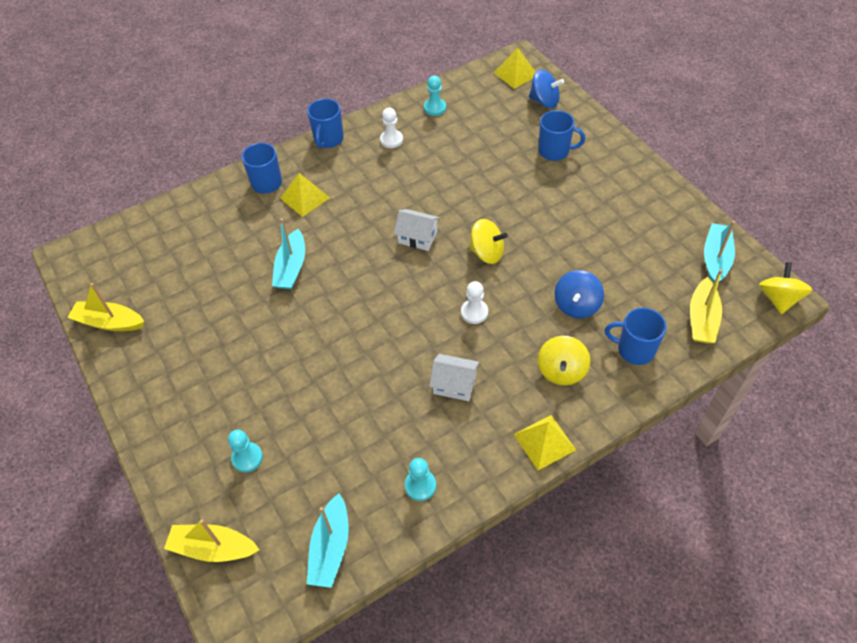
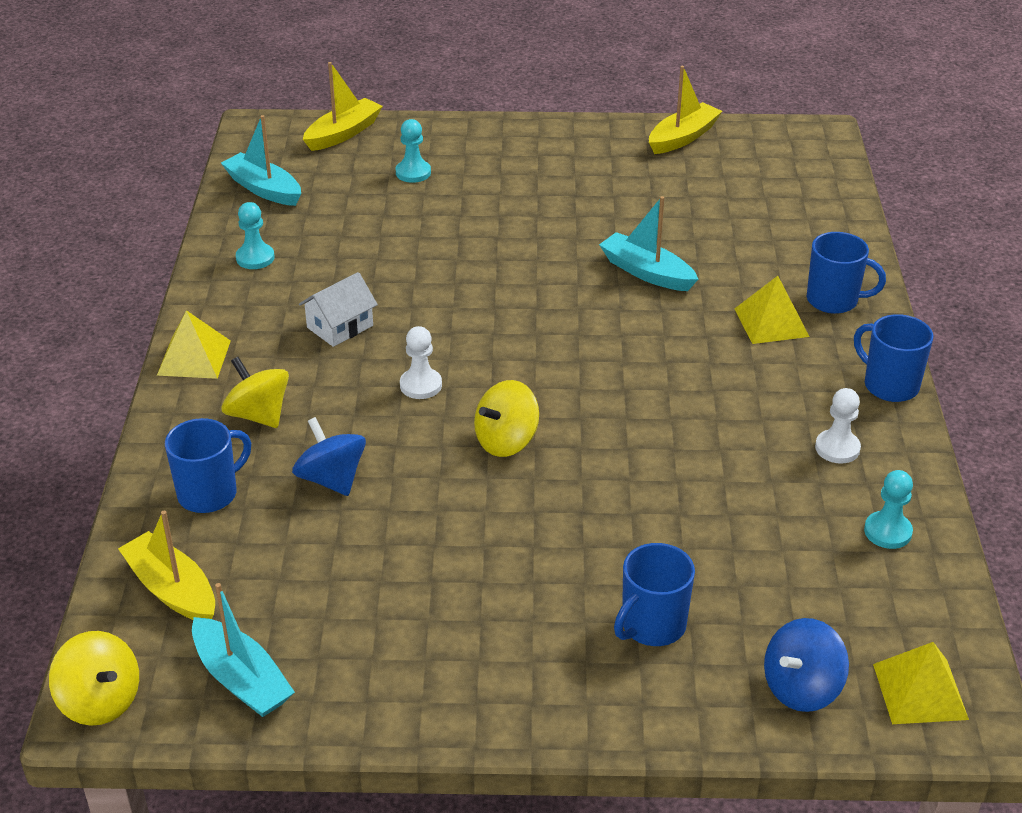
camera: 120 degrees right, 15 degrees down
white house [394,209,440,251] -> none

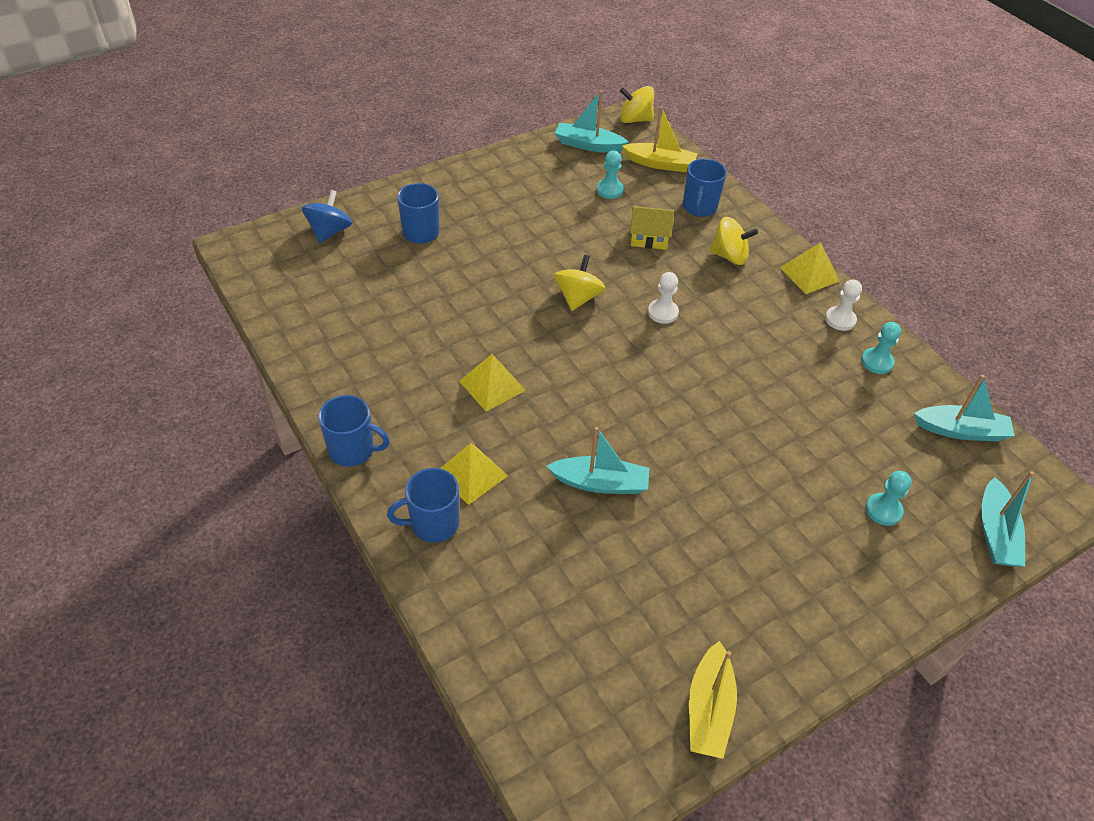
camera: 145 degrees right, 10 degrees up
blue spinning top [292,417,366,496] -> yellow house [630,206,674,250]
white house [299,272,378,347] -> none
yellow boat [303,62,383,151] -> turquoise boat [981,471,1034,567]
white pawn [815,388,861,464] -> white pawn moved to [825,279,862,331]
turquoise pawn [864,470,913,549] -> turquoise pawn moved to [597,150,624,199]
yellow pyramid [873,642,969,724] -> yellow pyramid moved to [459,354,526,412]

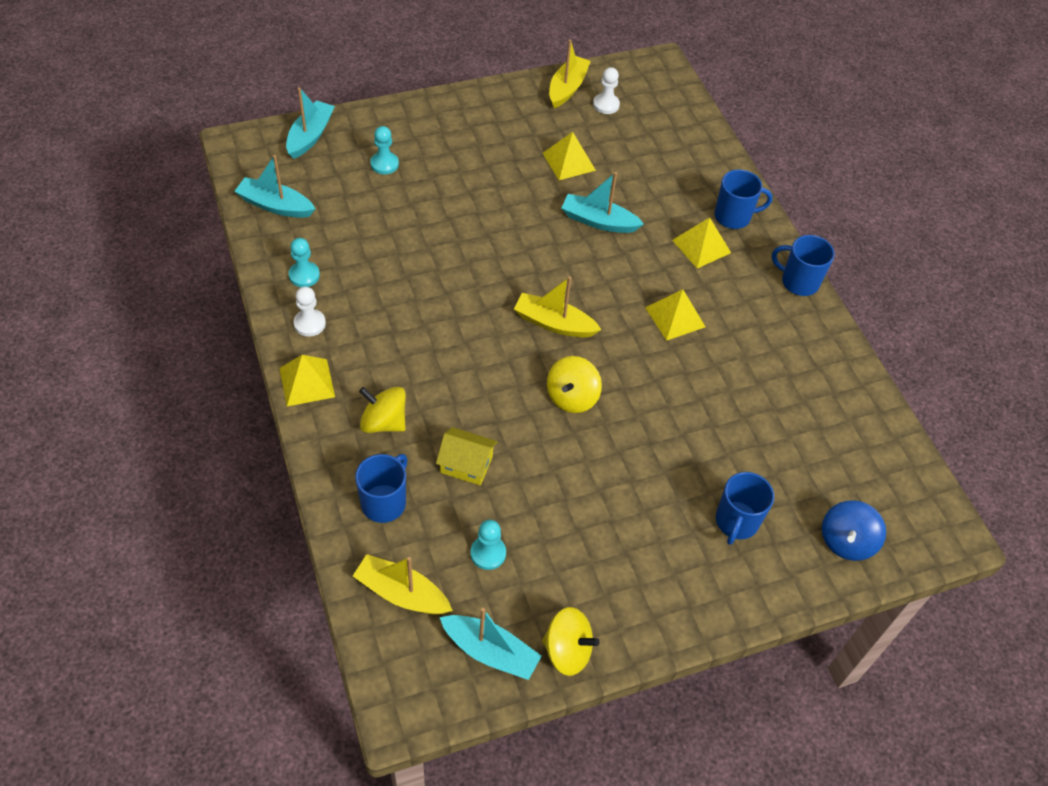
camera: 170 degrees left, 5 degrees up
yellow spinning top [620,86,654,123] -> yellow spinning top moved to [542,607,600,676]
white pawn [648,272,679,324] -> white pawn moved to [593,67,620,114]
none -> yellow boat [514,277,601,337]
none -> yellow pyramid [542,132,596,180]

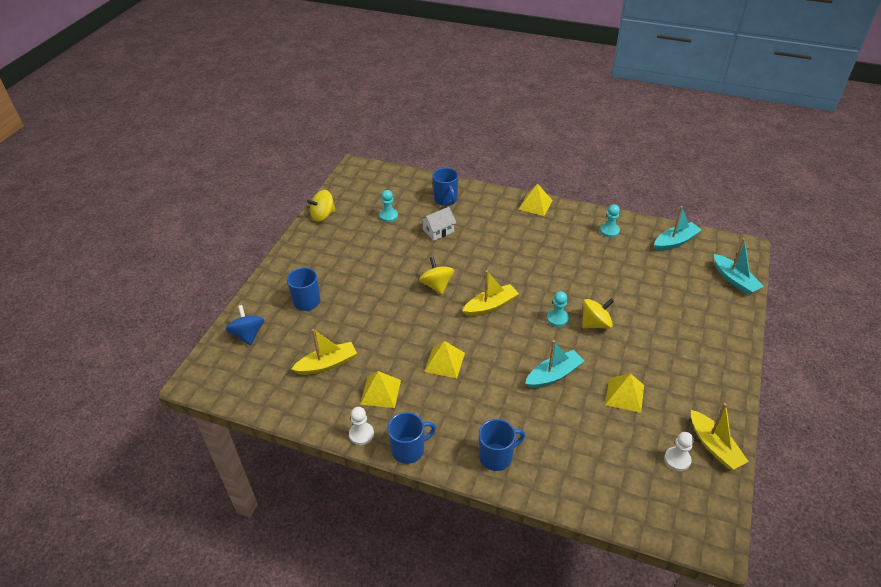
camera: 135 degrees right, 10 degrees down
white pawn [293,287,326,336] -> white pawn moved to [349,407,374,445]
yellow boat [353,554,453,615] -> yellow boat moved to [291,329,357,375]
yellow spinning top [359,386,406,433] -> yellow spinning top moved to [582,299,614,329]
turquoise pawn [370,126,399,174] -> turquoise pawn moved to [547,291,569,327]
yellow house [436,427,497,486] -> white house [420,207,456,241]
turquoise boat [440,608,541,680] -> none
yellow pyramid [672,218,731,268] -> yellow pyramid moved to [360,371,401,408]
blue mug [714,169,773,229] -> blue mug turned 150 degrees counterclockwise [479,419,525,471]

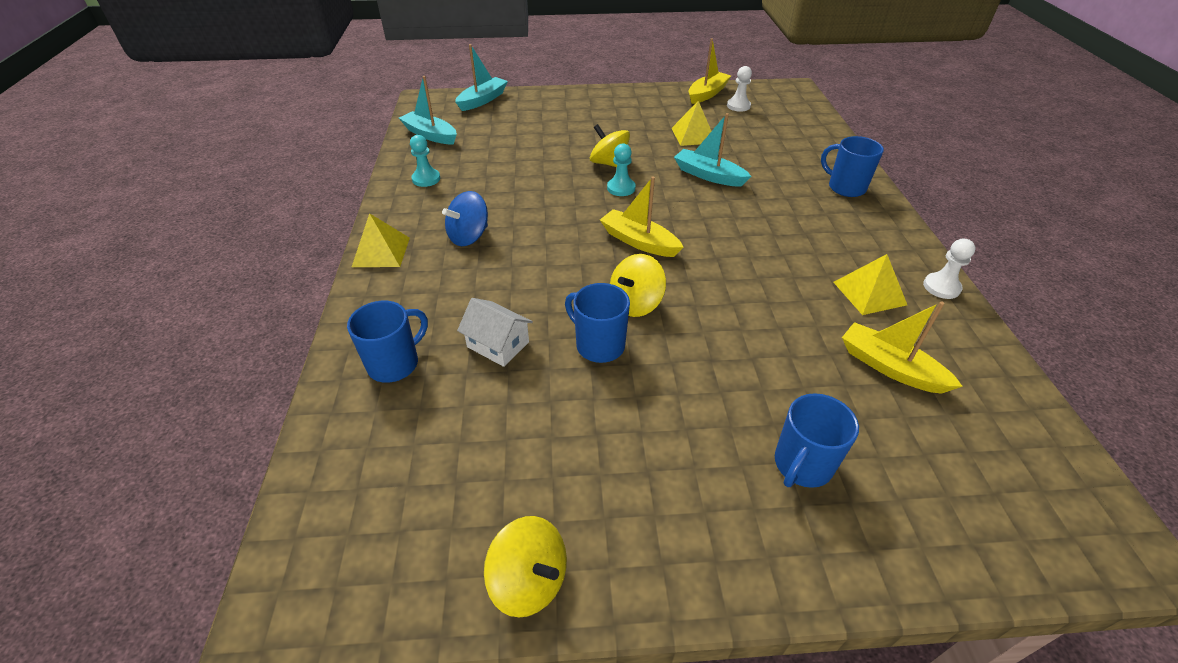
camera: 115 degrees left, 0 degrees up
blue spinning top [225,305,265,345] -> blue spinning top moved to [442,191,488,246]
turquoise pawn [379,190,398,222] -> none
blue mug [388,412,436,464] -> blue mug moved to [565,283,630,363]
yellow pyramid [424,341,465,378] -> none

